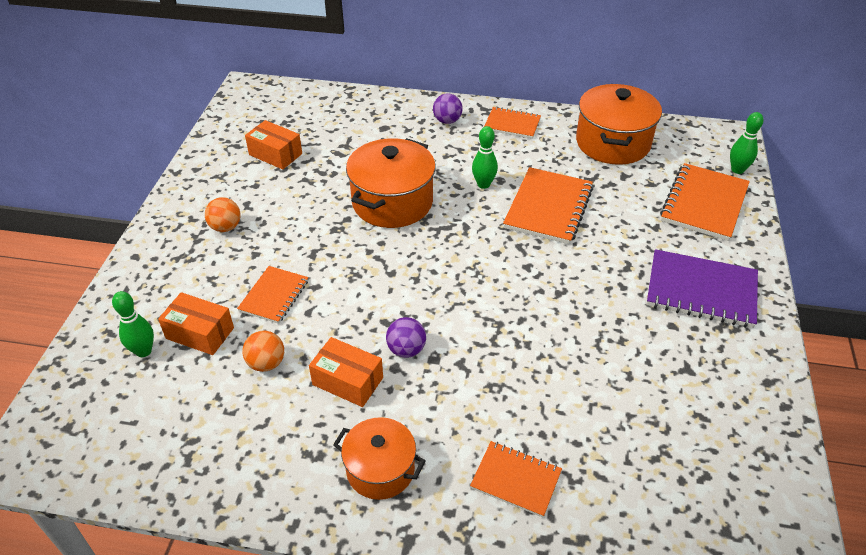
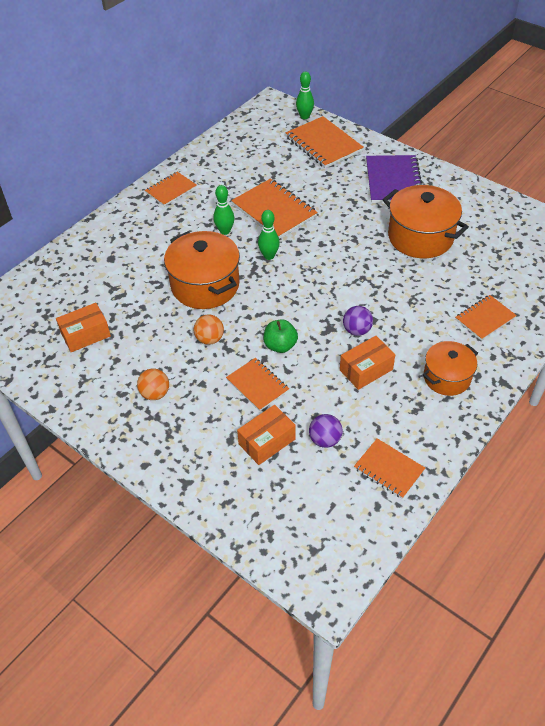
camera: 60 degrees left, 5 degrees up
green bowling pin [112,291,154,357] -> green bowling pin moved to [258,210,280,260]
orange ball [242,331,284,372] -> orange ball moved to [194,315,224,345]
purple ball [433,94,463,124] -> purple ball moved to [309,414,343,448]
orange pot [576,84,662,165] -> orange pot moved to [383,185,469,258]
purple notebook [647,249,758,328] -> purple notebook turned 45 degrees counterclockwise [366,155,422,203]
none -> green apple [263,319,298,353]
none -> orange notebook [354,438,425,499]

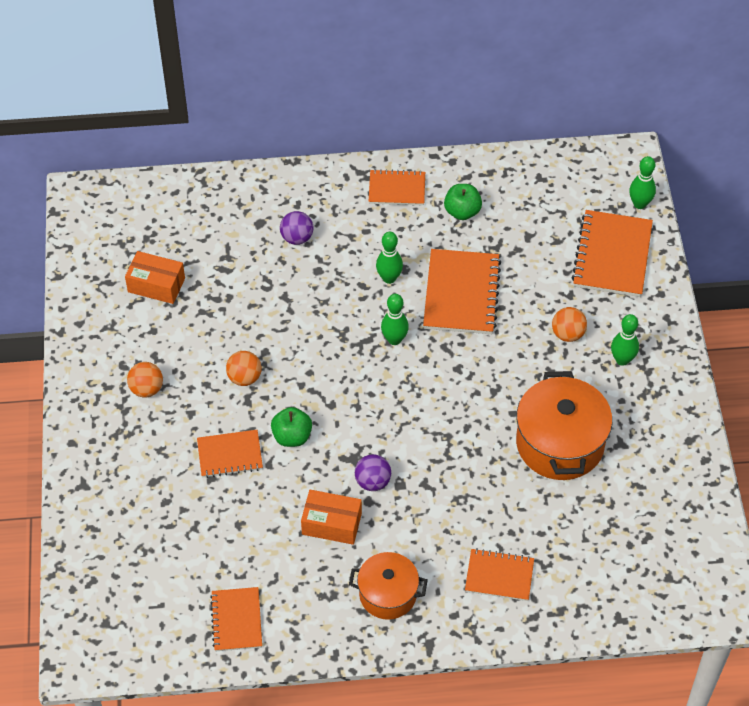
camera: 45 degrees right, 5 degrees up
orange pot [164,231,240,309] -> none
orange notebook [226,358,289,411] -> orange notebook turned 75 degrees clockwise [197,430,263,478]
orange box [237,405,296,465] -> none
purple ball [309,414,343,448] -> purple ball moved to [280,211,313,245]
purple notebook [366,155,422,203] -> green bowling pin [611,314,639,366]
none -> green apple [444,184,482,220]
none -> orange ball [552,307,587,342]

